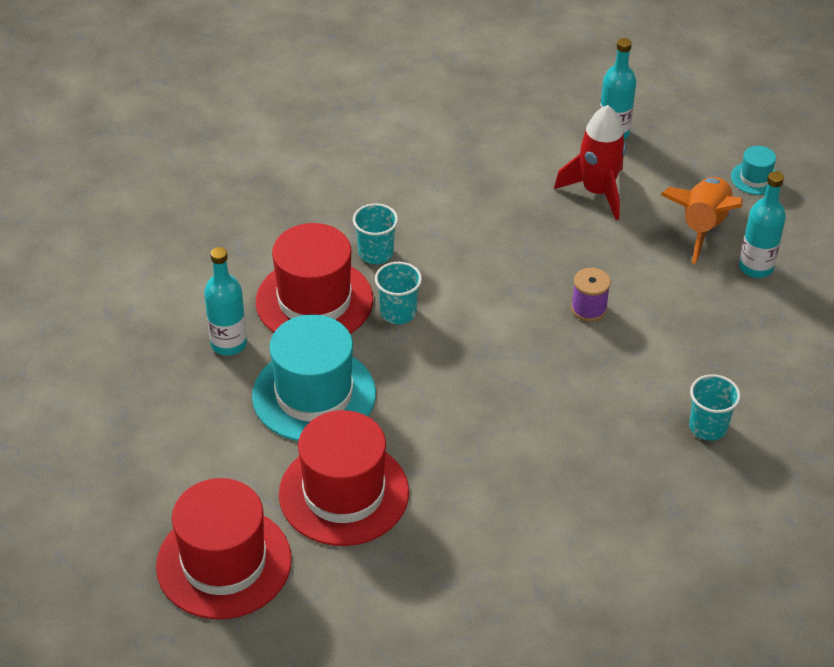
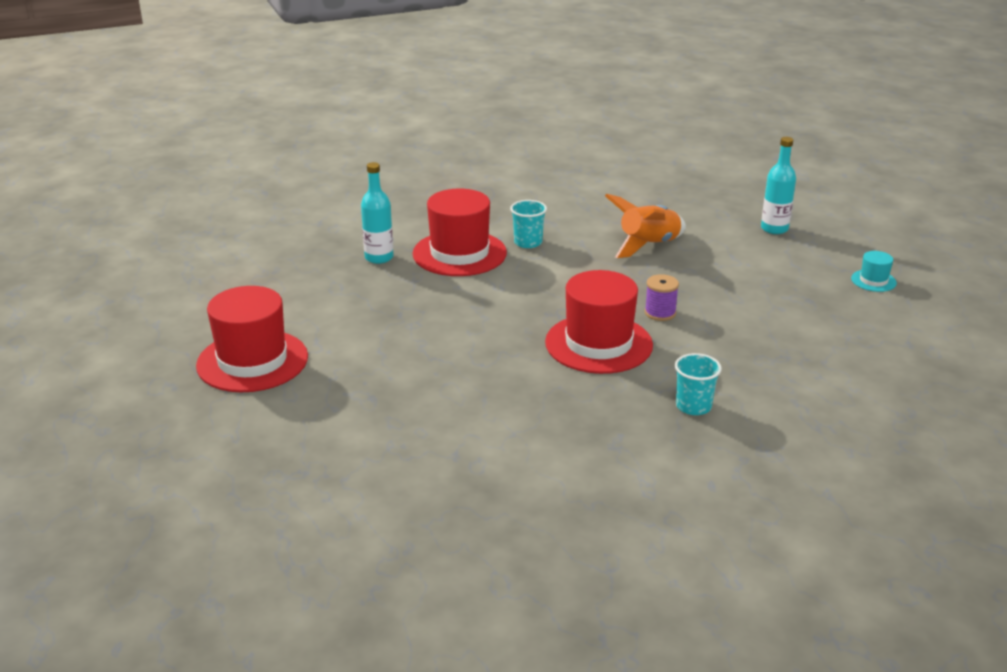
camera: 30 degrees right, 15 degrees down
turquoise hat [252,315,376,441] -> none
red hat [279,410,409,546] -> red hat moved to [545,270,653,374]
turquoise cup [375,262,422,324] -> none
red rocket [554,105,626,220] -> none
orange rocket [661,177,743,264] -> orange rocket moved to [605,194,686,258]
turquoise bottle [739,171,786,278] -> none

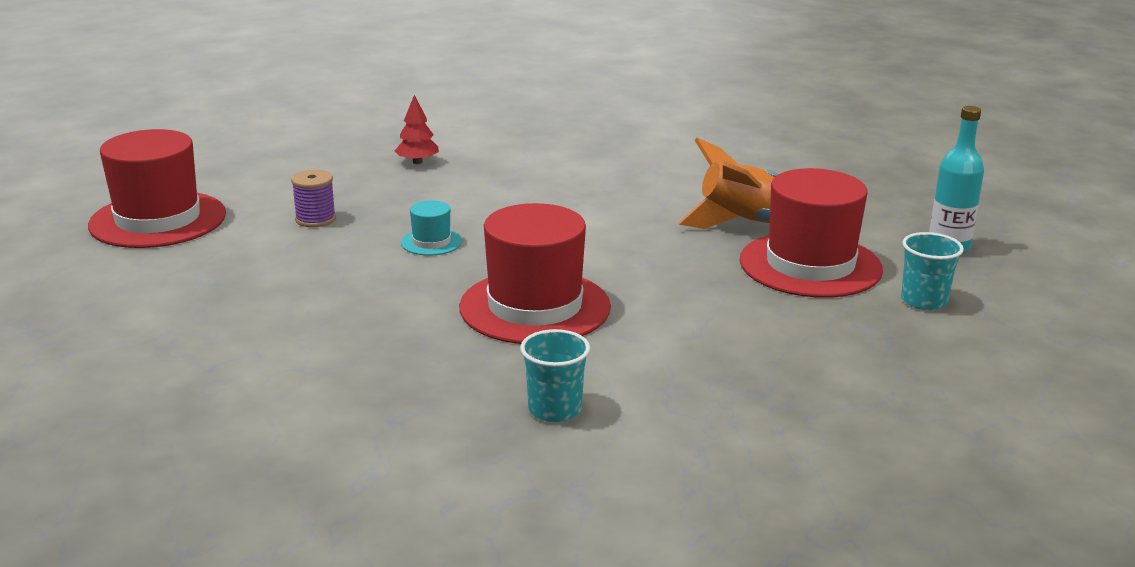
camera: 30 degrees right, 5 degrees down
turquoise bottle [361,162,394,264] -> red tree [395,95,439,164]
red hat [412,189,507,276] -> red hat moved to [740,168,883,298]
turquoise cup [510,200,547,248] -> turquoise cup moved to [901,232,964,310]
purple spool [644,274,679,321] -> purple spool moved to [291,169,336,227]
turquoise hat [851,251,897,292] -> turquoise hat moved to [401,200,462,256]

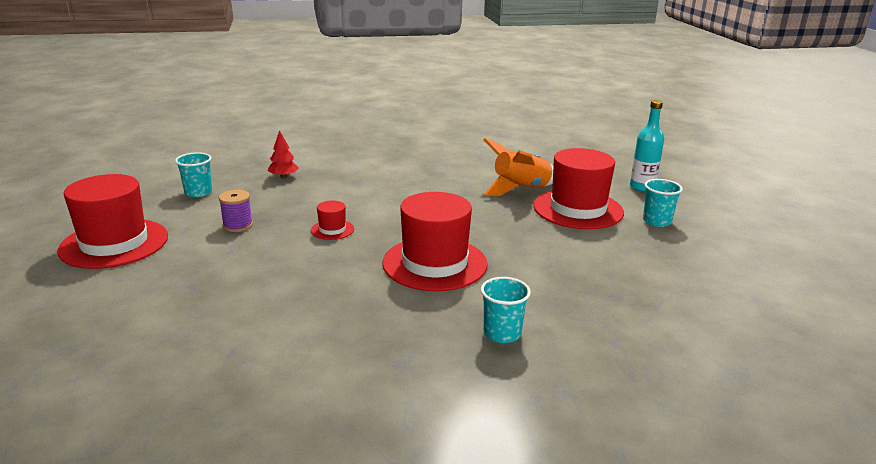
camera: 20 degrees left, 0 degrees up
turquoise hat [401,200,462,256] -> red hat [311,200,354,240]
none -> turquoise cup [175,152,212,197]

